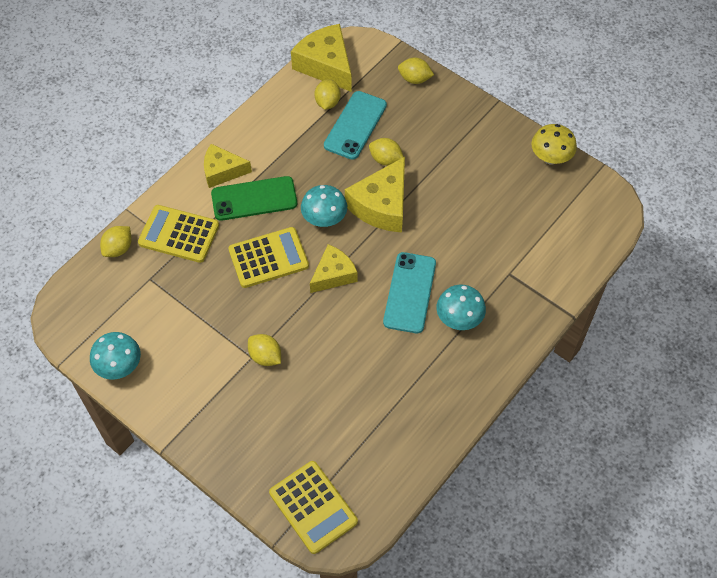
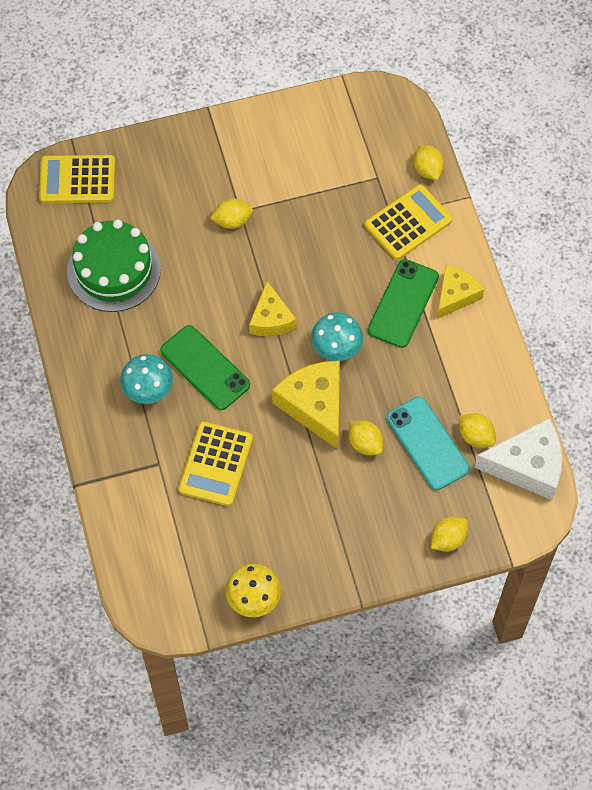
camera: 125 degrees right, 5 degrees up
turquoise mushroom [90,332,141,380] -> none
yellow calculator [228,227,309,288] -> yellow calculator moved to [179,421,253,506]
yellow cheese [291,24,352,92] -> white cheese [474,418,562,500]
yellow lemon [369,138,404,166] -> yellow lemon turned 75 degrees clockwise [348,420,383,455]
turquoise phone [383,252,436,333] -> green phone [160,325,250,410]
none -> green cake [67,219,161,312]

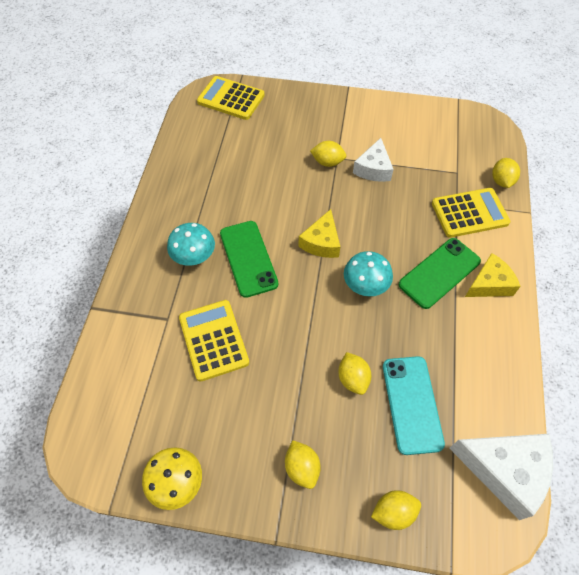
camera: 25 degrees right, 5 degrees down
green cake [67,219,161,312] -> none
yellow calculator [179,421,253,506] -> yellow calculator turned 120 degrees clockwise [179,300,249,382]
yellow cheese [272,361,340,449] -> none
yellow lemon [459,413,496,448] -> yellow lemon moved to [285,440,321,489]
none -> white cheese [353,138,394,182]

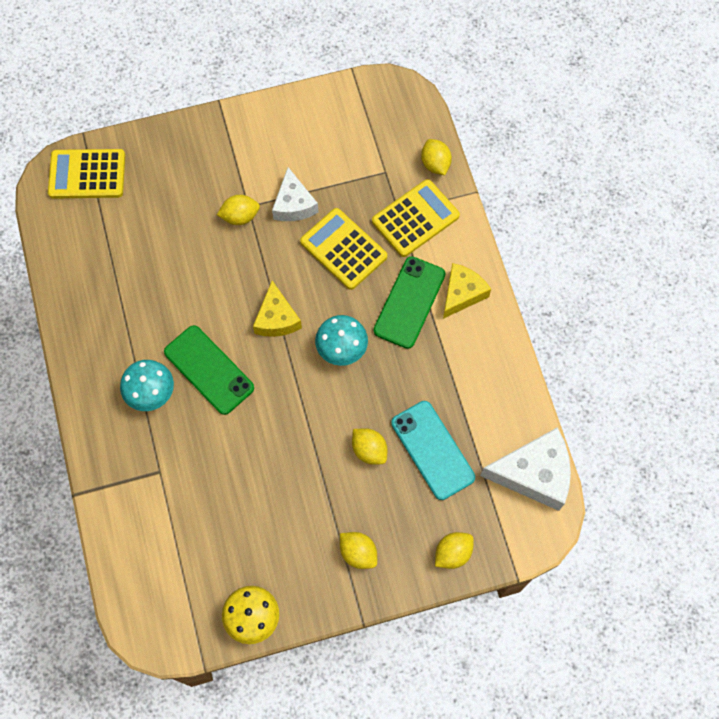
camera: 25 degrees left, 10 degrees up
yellow calculator [179,300,249,382] -> yellow calculator moved to [300,208,387,290]

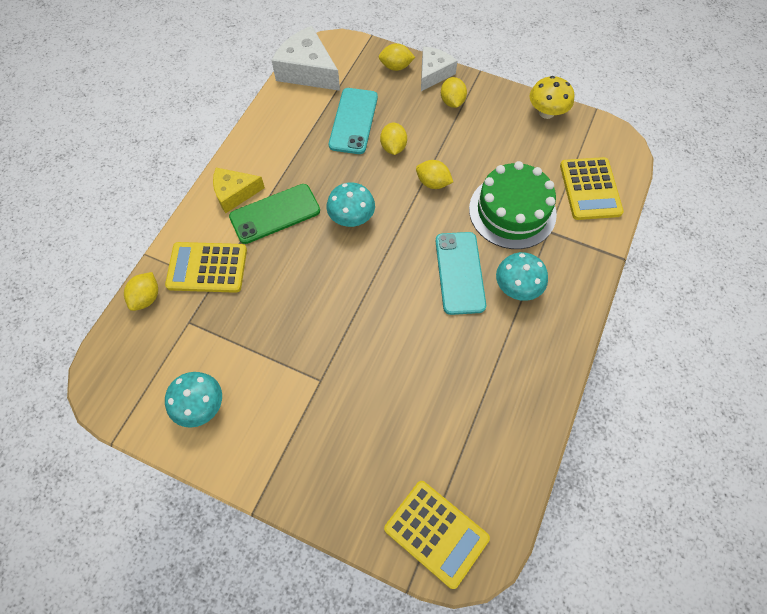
camera: 140 degrees left, 5 degrees down
green phone [164,325,254,415] -> turquoise phone [435,232,486,315]
yellow lemon [217,195,260,225] -> yellow lemon moved to [416,160,453,189]
yellow cheese [253,281,302,337] -> none
white cheese [272,167,318,221] -> white cheese moved to [421,47,457,91]
yellow calculator [300,208,387,290] -> yellow calculator moved to [560,157,624,220]
none -> turquoise mushroom [165,372,222,428]
none -> green cake [469,161,557,249]

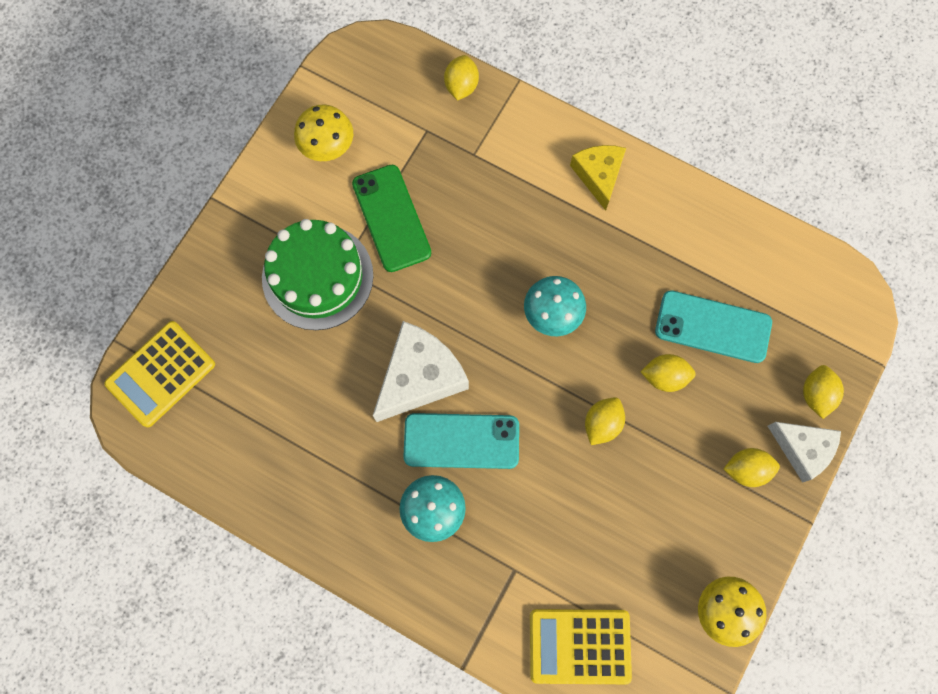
camera: 95 degrees right, 10 degrees up
yellow lemon [124,272,158,311] -> yellow lemon turned 75 degrees clockwise [444,55,479,101]
yellow calculator [165,242,247,293] -> none
turquoise mushroom [165,372,222,428] -> yellow mushroom [294,104,353,161]
green phone [229,184,320,244] -> green phone moved to [352,165,431,272]
white cheese [271,26,340,91] -> white cheese moved to [373,321,469,422]
green cake [469,161,557,249] -> green cake moved to [262,219,373,330]

